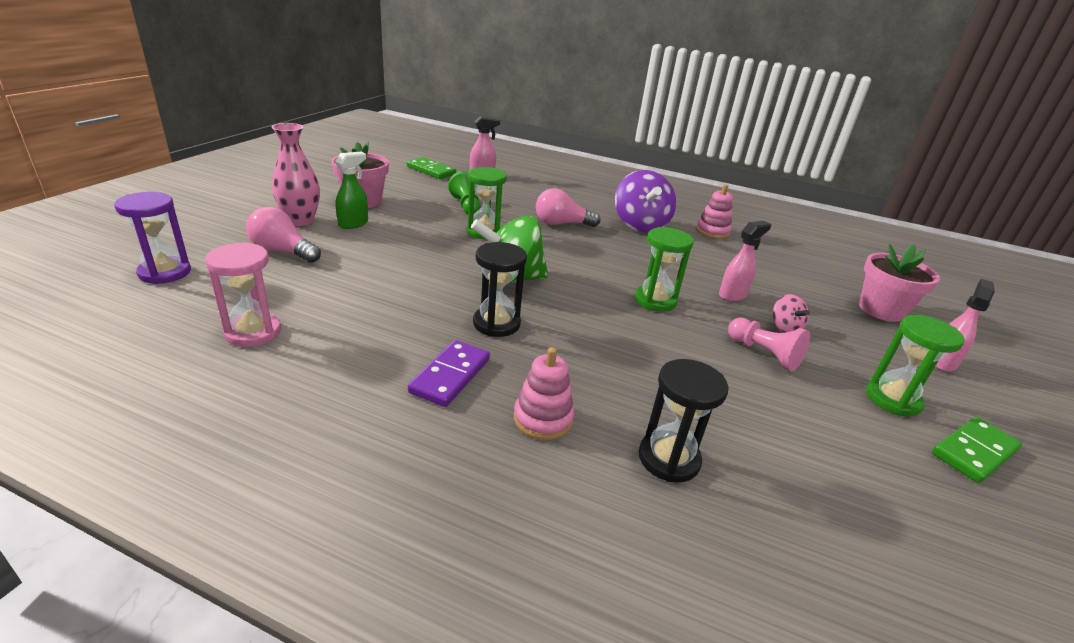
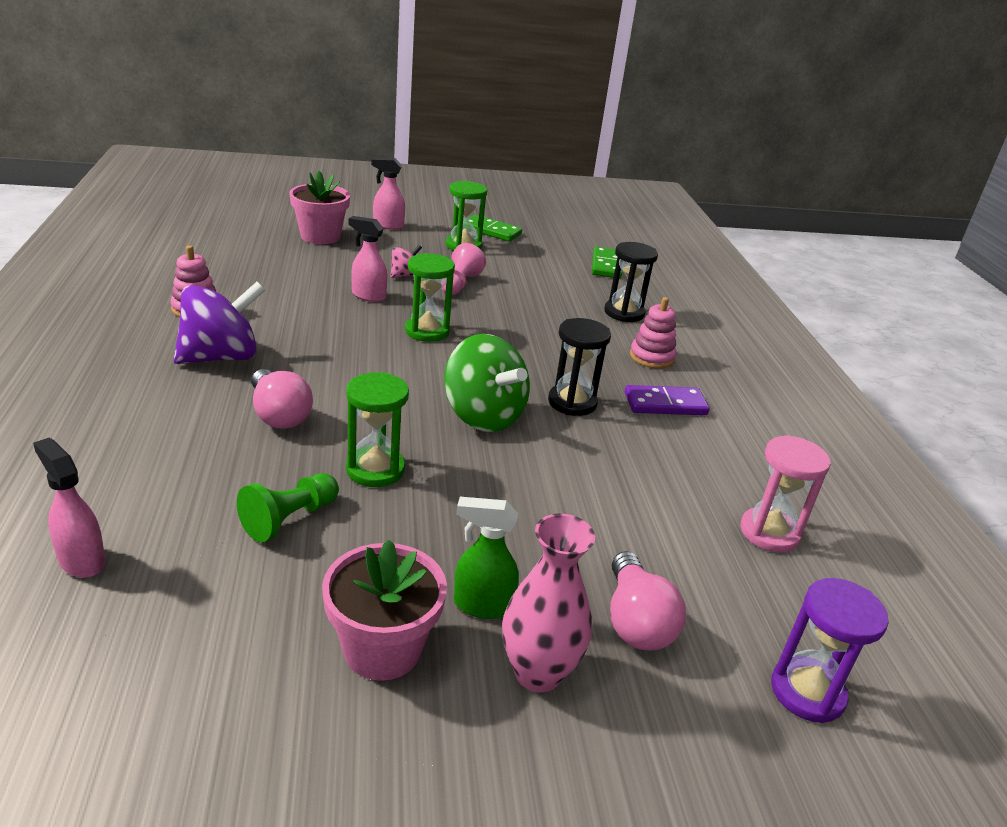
camera: 120 degrees left, 0 degrees up
green domino [407,157,456,179] -> green domino moved to [592,247,622,279]

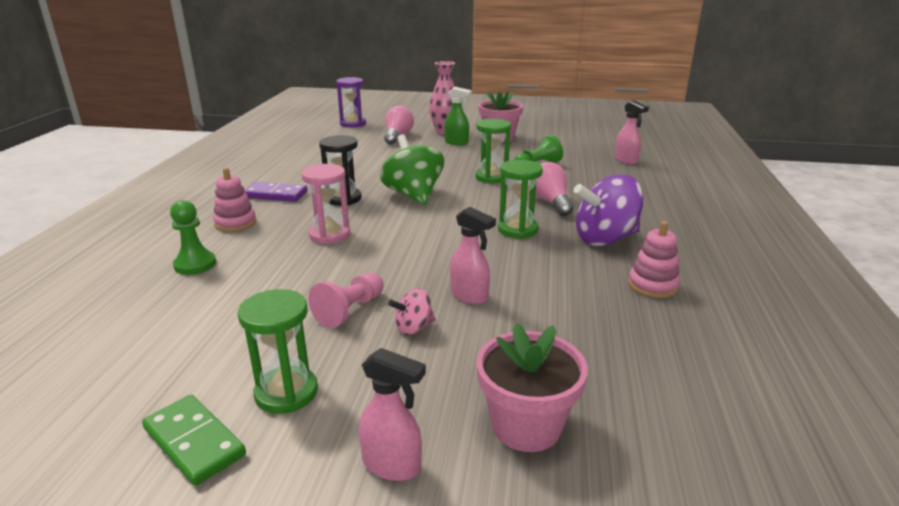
camera: 160 degrees left, 5 degrees down
green hourglass [405,253,455,342] -> green hourglass moved to [498,160,543,239]
green domino [592,247,622,279] -> none
black hourglass [604,242,658,322] -> green pawn [170,200,216,275]
pink hourglass [740,435,831,553] -> pink hourglass moved to [301,164,350,244]

